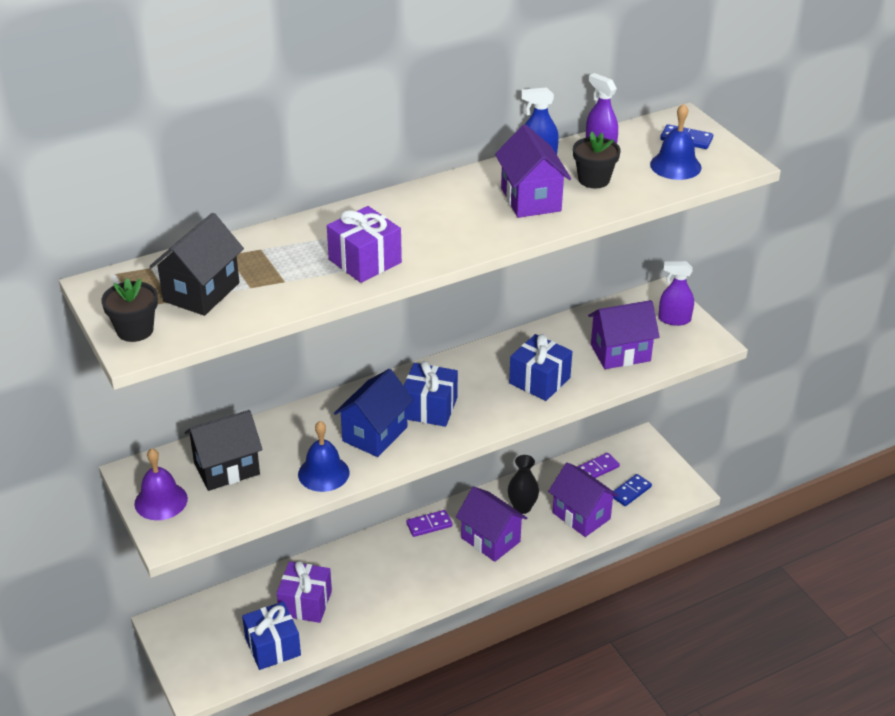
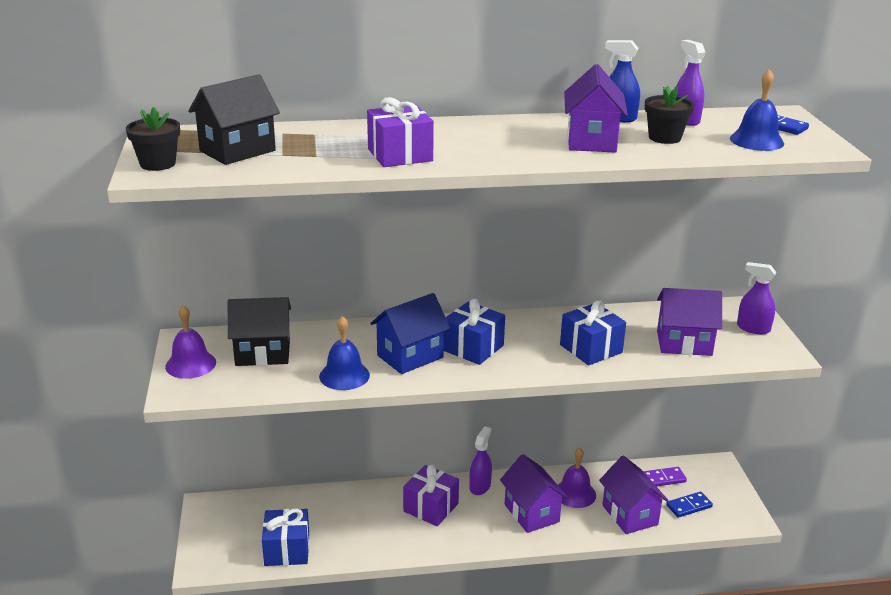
camera: 20 degrees right, 10 degrees down
purple gift [277,561,332,623] -> purple gift moved to [403,465,459,526]
purple domino [406,510,453,537] -> purple spray bottle [470,426,492,495]
black vase [508,455,539,514] -> purple bell [558,447,596,508]

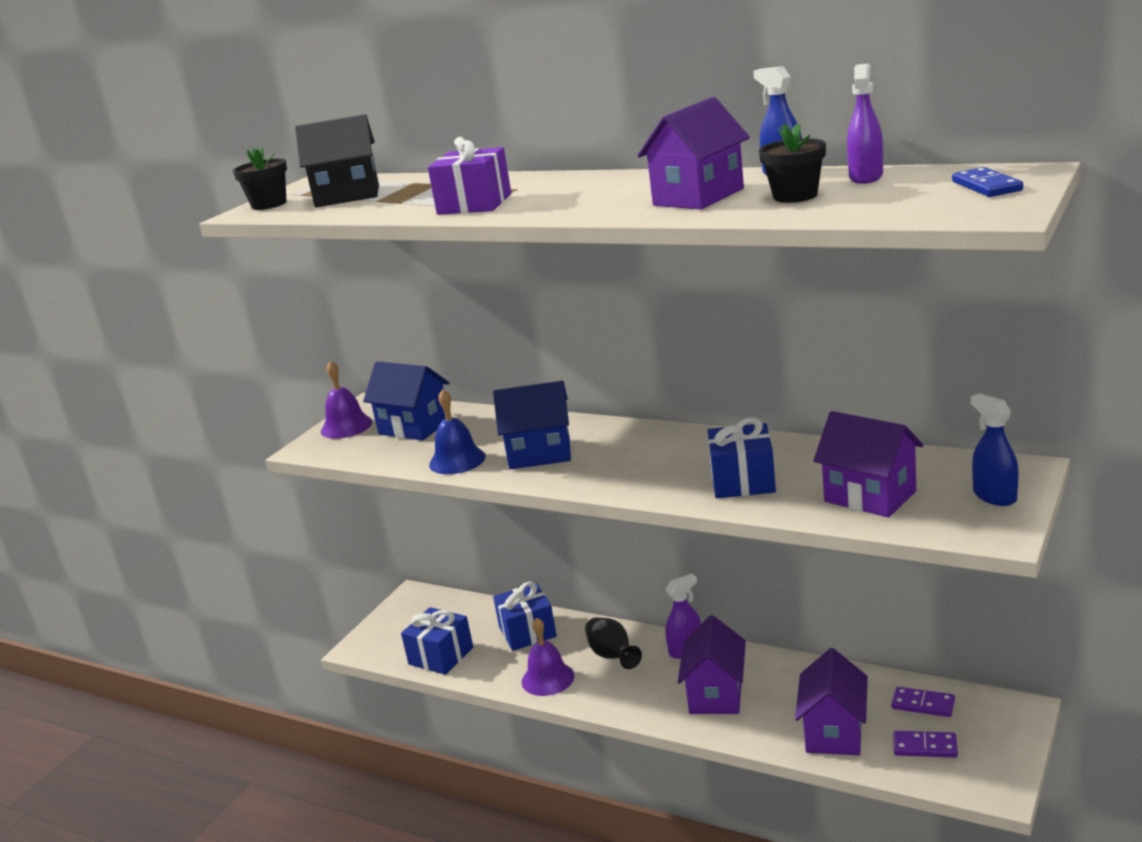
camera: 40 degrees right, 5 degrees down
black house [228,297,291,366] -> blue house [363,361,449,441]
purple gift [403,465,459,526] -> black vase [585,617,642,669]
blue gift [444,299,505,365] -> blue gift moved to [493,582,557,651]
purple bell [558,447,596,508] -> purple bell moved to [522,618,574,696]
blue domino [666,492,713,518] -> purple domino [893,731,958,758]
blue bell [730,69,784,151] -> none
purple spray bottle [737,262,776,334] -> blue spray bottle [971,393,1019,506]

